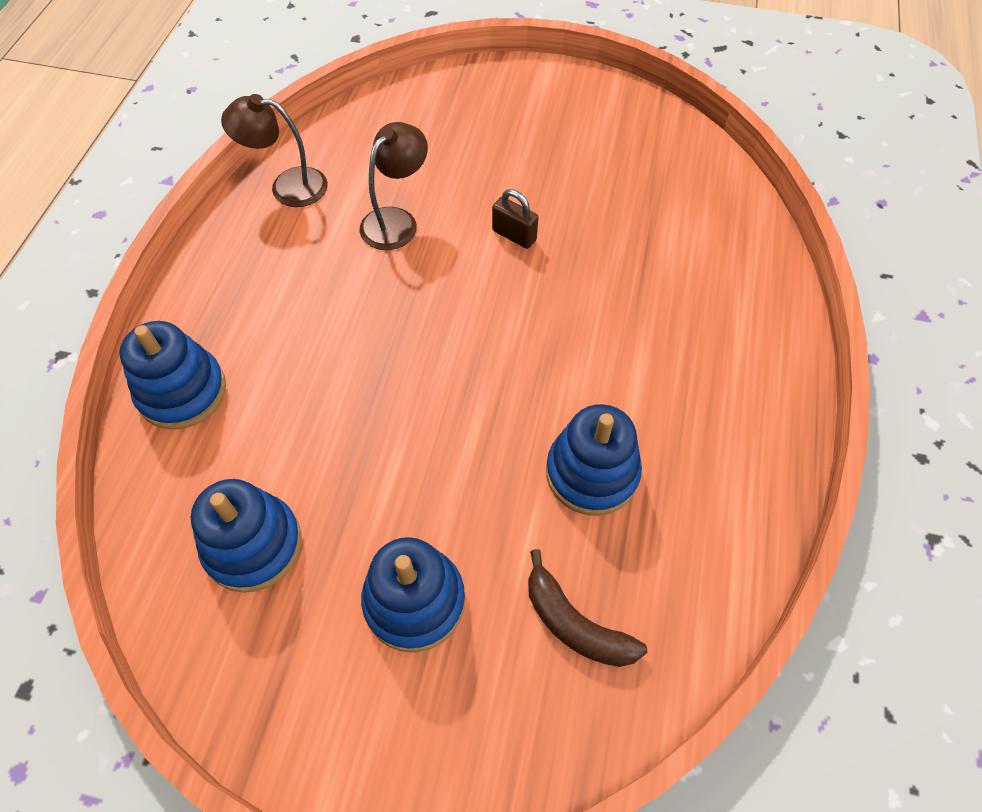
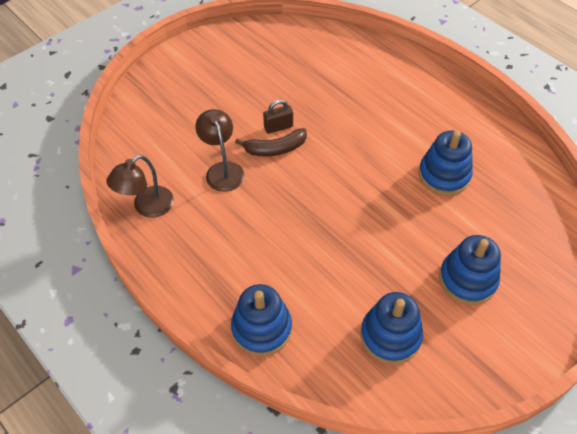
camera: 55 degrees left, 5 degrees down
brown banana [528,549,647,667] -> brown banana moved to [235,128,307,156]

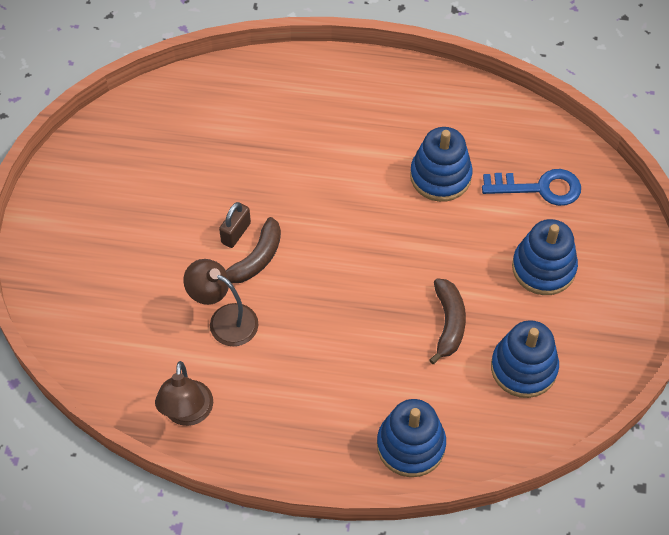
camera: 40 degrees left, 5 degrees up
none -> brown banana [429,278,466,364]
none -> blue key [482,169,581,206]

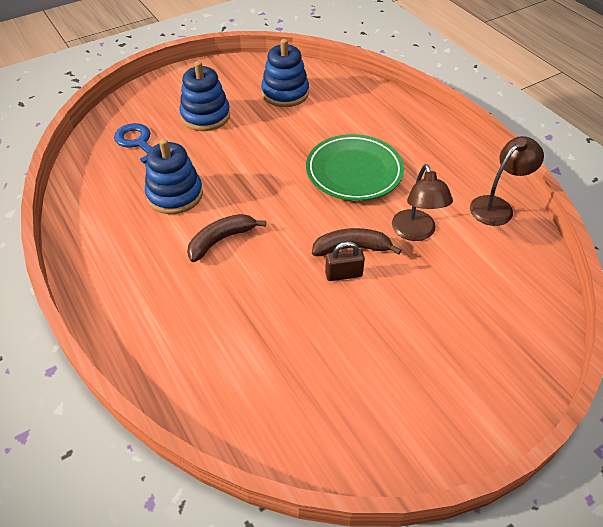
camera: 130 degrees left, 10 degrees down
blue stacking toy [377,399,446,477] -> none
brown banana [429,278,466,364] -> brown banana moved to [187,214,266,262]
none -> green plate [306,134,404,201]

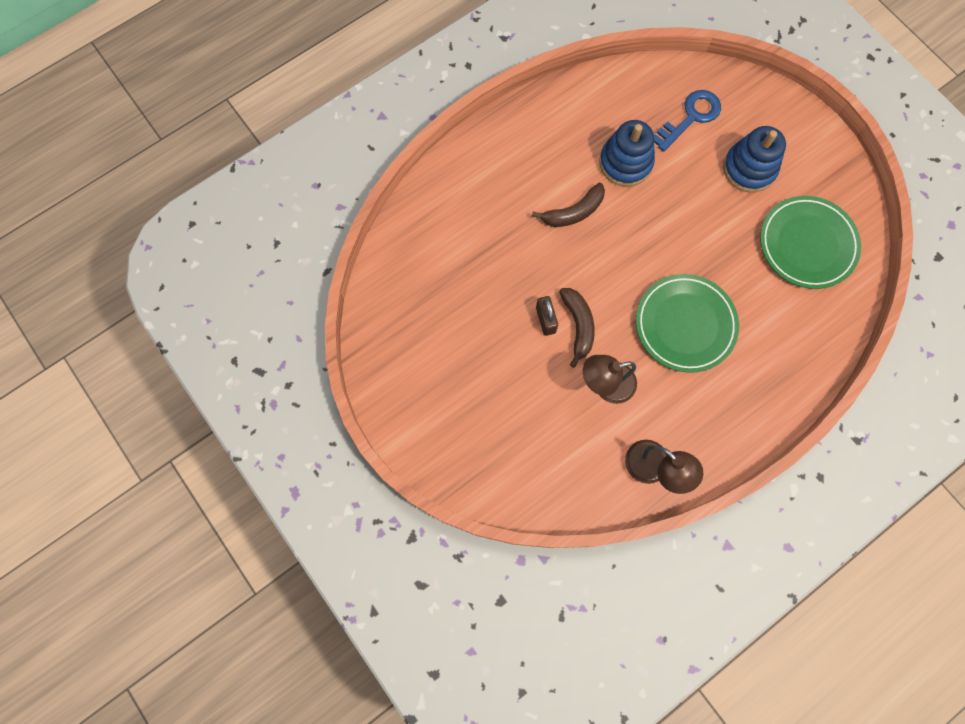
camera: 85 degrees right, 25 degrees up
brown banana [187,214,266,262] -> brown banana turned 105 degrees clockwise [532,183,605,227]
blue stacking toy [261,39,309,107] -> green plate [760,196,861,289]

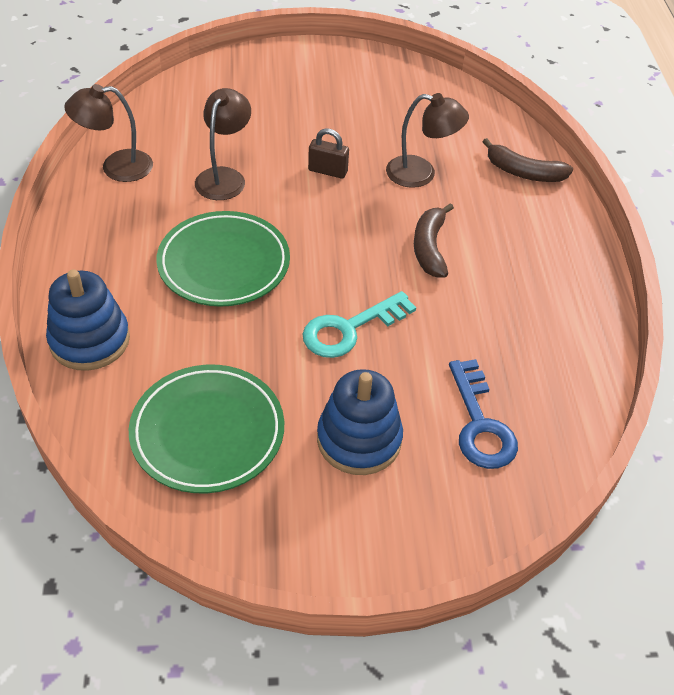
camera: 120 degrees right, 25 degrees down
brown banana [559,288,595,368] -> brown banana moved to [482,138,573,182]
blue stacking toy [599,120,655,187] -> blue stacking toy moved to [46,269,130,371]
none -> turquoise key [303,291,416,358]
none -> brown lamp [386,93,469,188]

